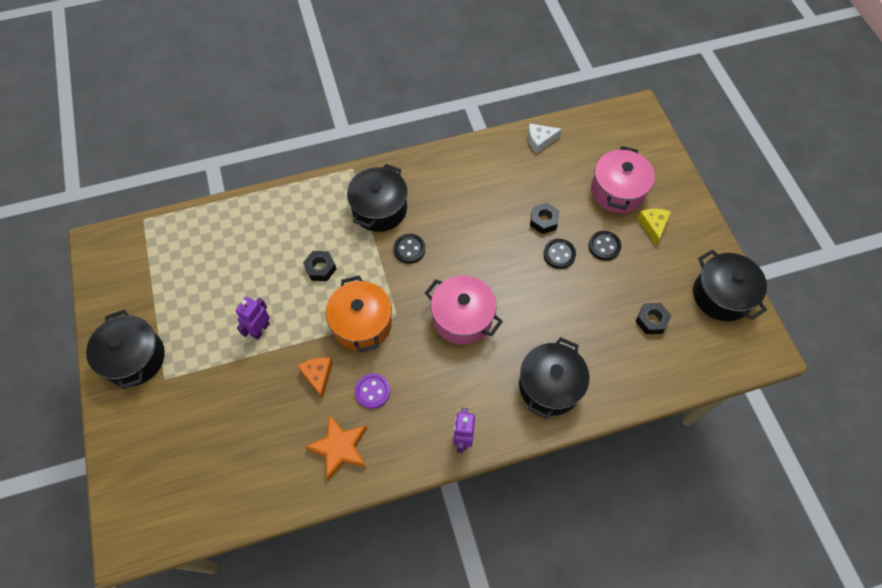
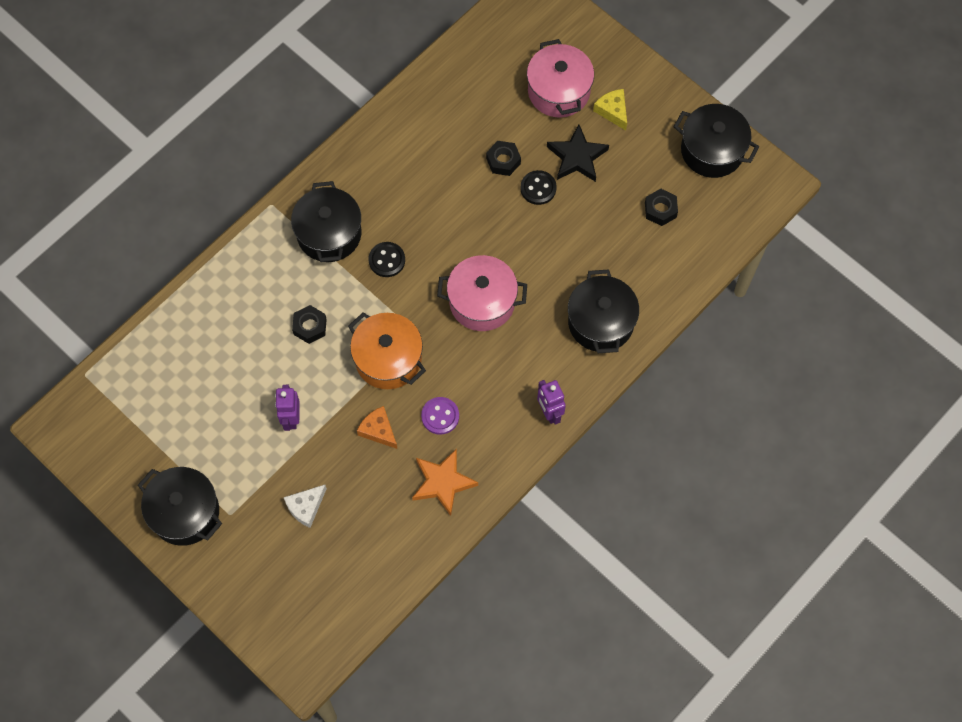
camera: 30 degrees left, 5 degrees up
white cheese [528,123,562,154] -> white cheese moved to [283,485,327,528]
black button [589,231,621,260] -> black star [547,124,609,182]

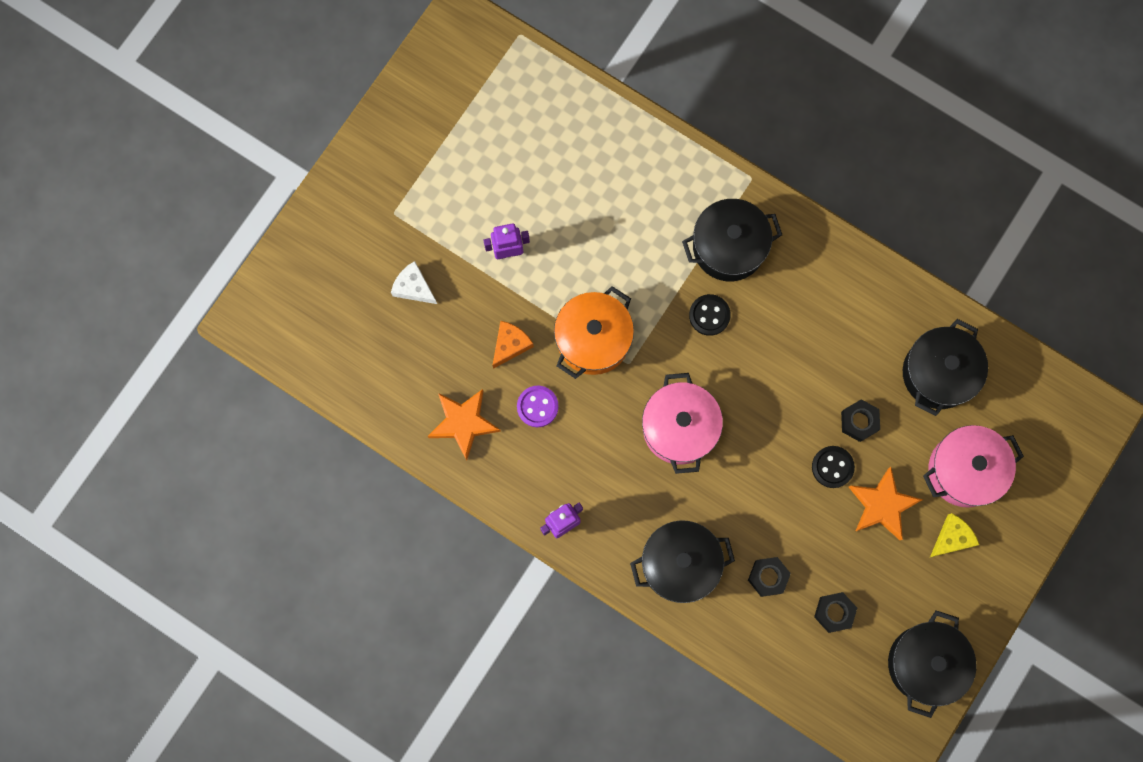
camera: 80 degrees right, 10 degrees up
black pot [138,467,222,546] -> black pot moved to [903,319,988,416]
black nut [292,305,327,344] -> black nut moved to [748,557,791,597]
black star [547,124,609,182] -> orange star [849,467,923,540]

